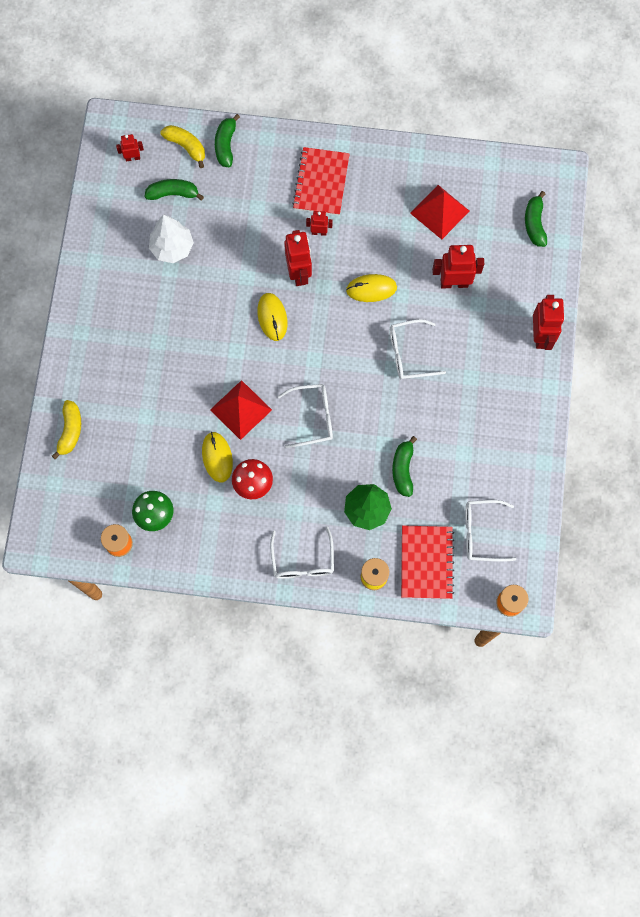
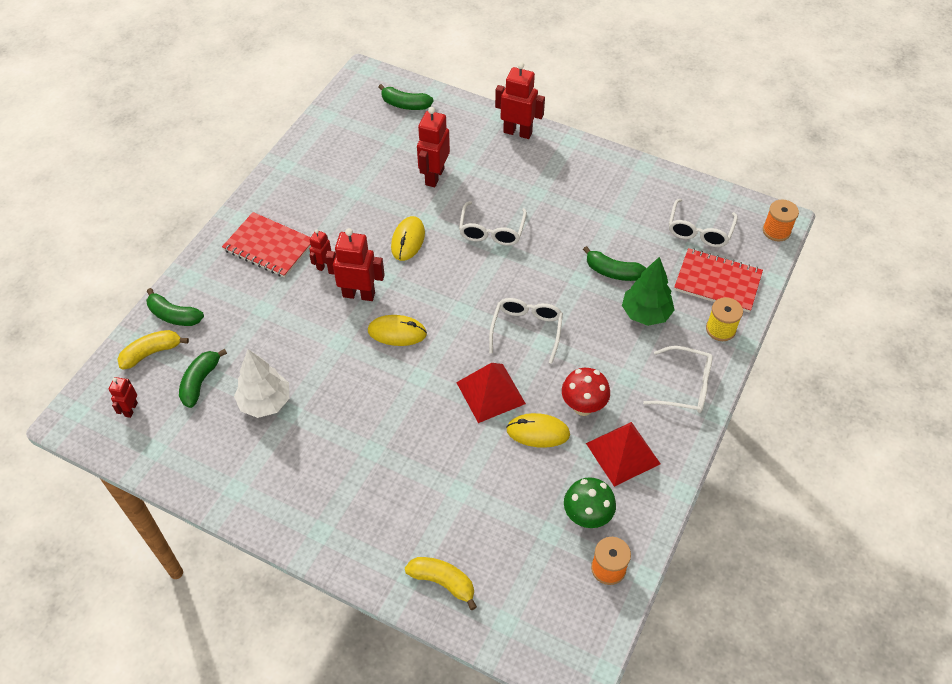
camera: 70 degrees left, 20 degrees down
red pyramid [410,185,469,240] -> red pyramid moved to [586,422,661,487]

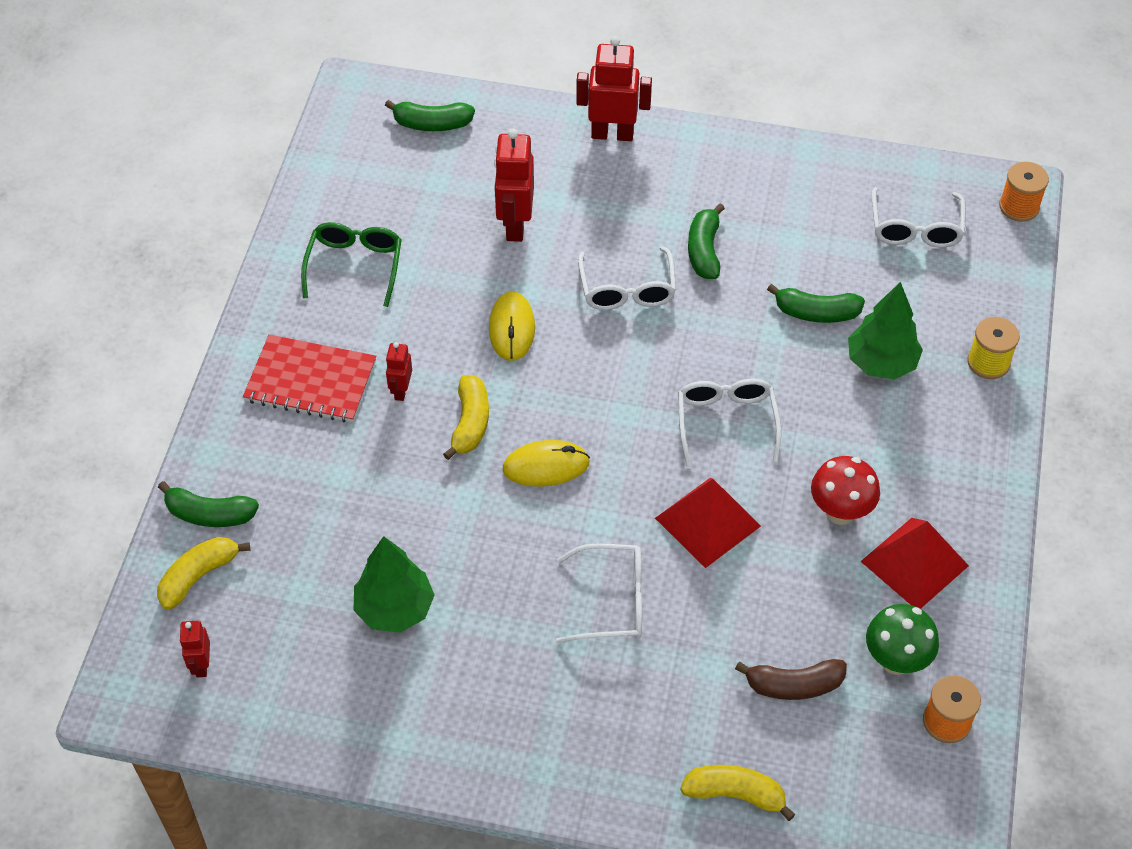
camera: 15 degrees left, 0 degrees up
green banana [179,349,227,408] -> green banana moved to [688,203,725,279]
white tree [234,349,289,418] -> green tree [353,536,435,633]
red robot [325,228,385,301] -> yellow banana [443,375,489,460]
yellow mouse [506,413,570,448] -> none
white glasses [643,346,713,413] -> white glasses moved to [556,543,642,643]
red notebook [674,248,763,313] -> none
none -> green glasses [301,222,402,307]
none -> brown banana [735,659,847,700]

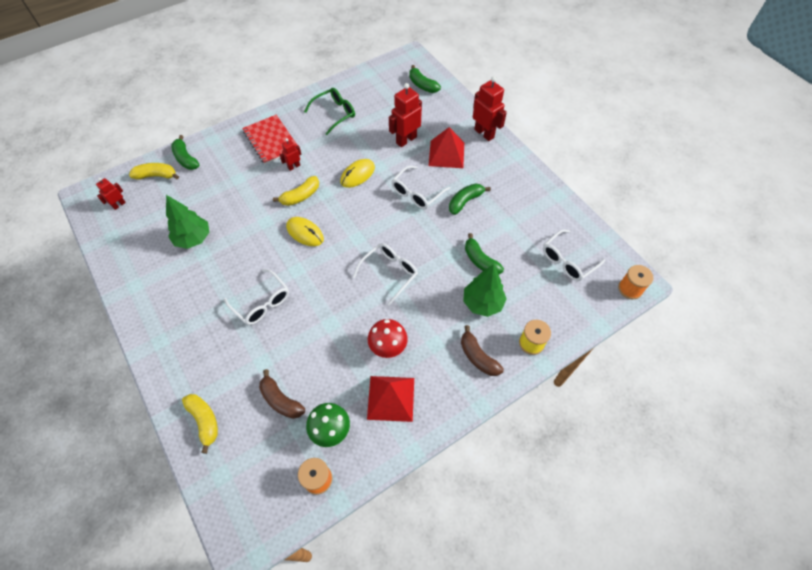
camera: 45 degrees right, 5 degrees up
red pyramid [655,478,761,568] -> red pyramid moved to [429,127,464,168]
none -> brown banana [461,325,504,376]

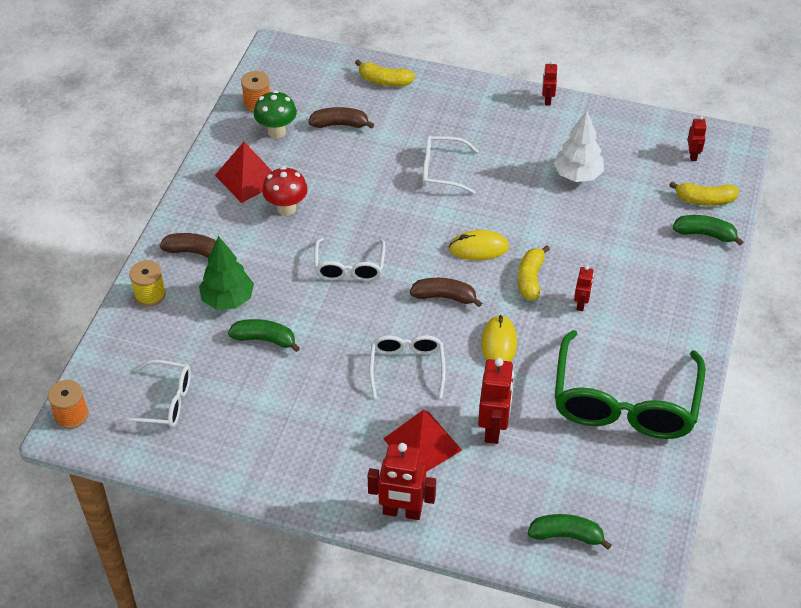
camera: 140 degrees right, 10 degrees down
yellow banana [129,163,179,179] -> yellow banana turned 45 degrees clockwise [669,181,739,206]
green tree [166,195,210,249] -> white tree [554,110,604,182]
red notebook [242,115,298,165] -> none
green glasses [304,88,355,135] -> green glasses [554,330,705,439], size x1.89
green banana [449,183,491,215] -> none
white glasses [543,229,605,281] -> white glasses turned 90 degrees clockwise [115,360,191,428]
none -> brown banana [410,278,482,307]
none -> red robot [542,61,557,106]

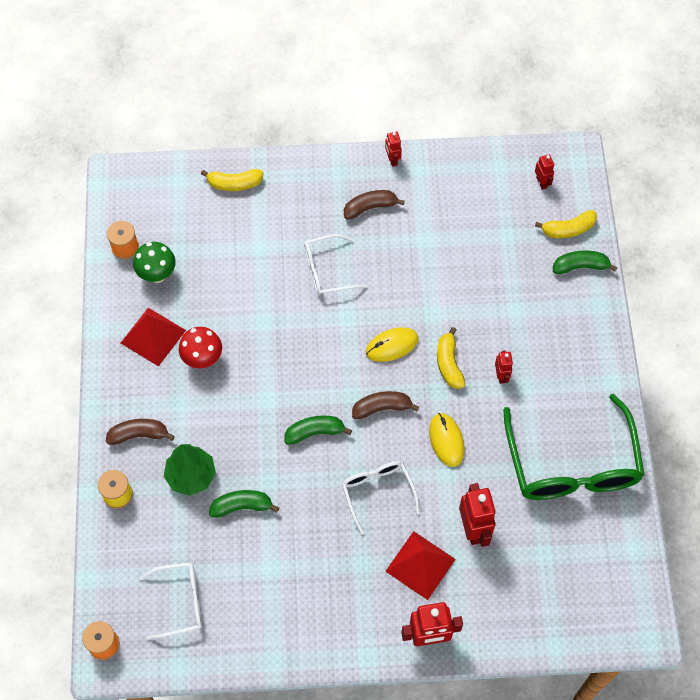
camera: 20 degrees left, 15 degrees up
brown banana [308,107,374,129] -> brown banana moved to [344,190,405,220]
white glasses [314,238,386,281] -> none
green banana [527,514,612,550] -> green banana moved to [284,415,352,445]
white tree [554,110,604,182] -> none

